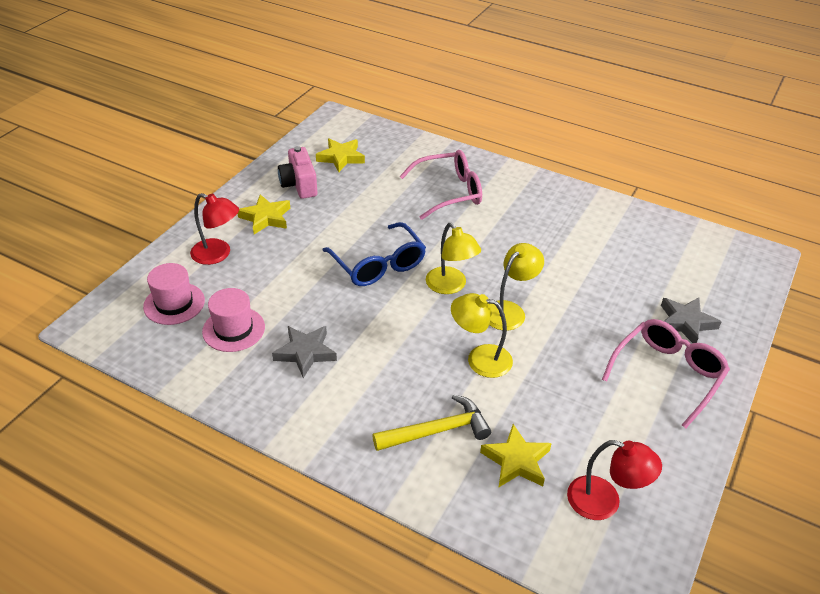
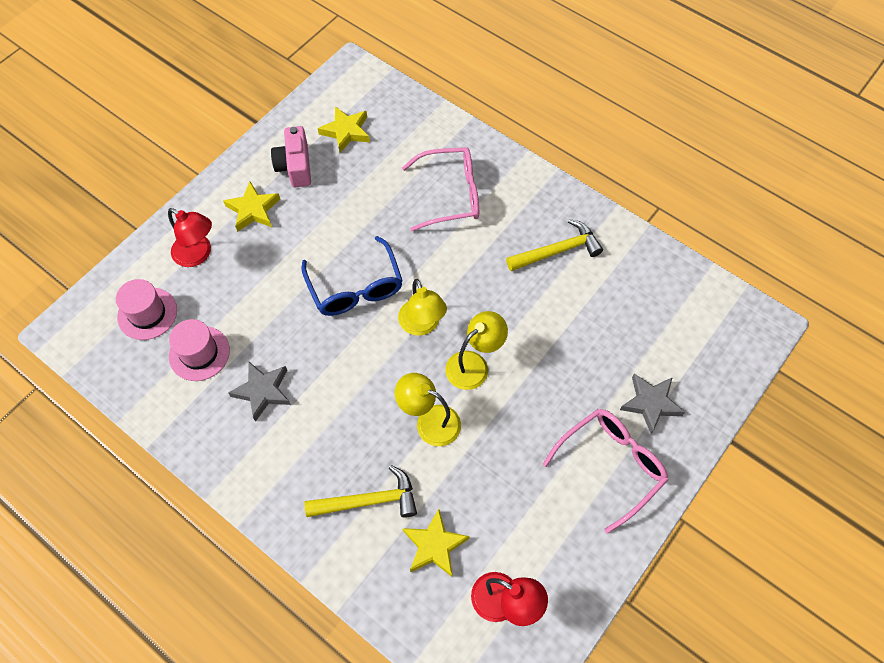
camera: 10 degrees right, 20 degrees up
none -> yellow hammer [506,219,603,271]

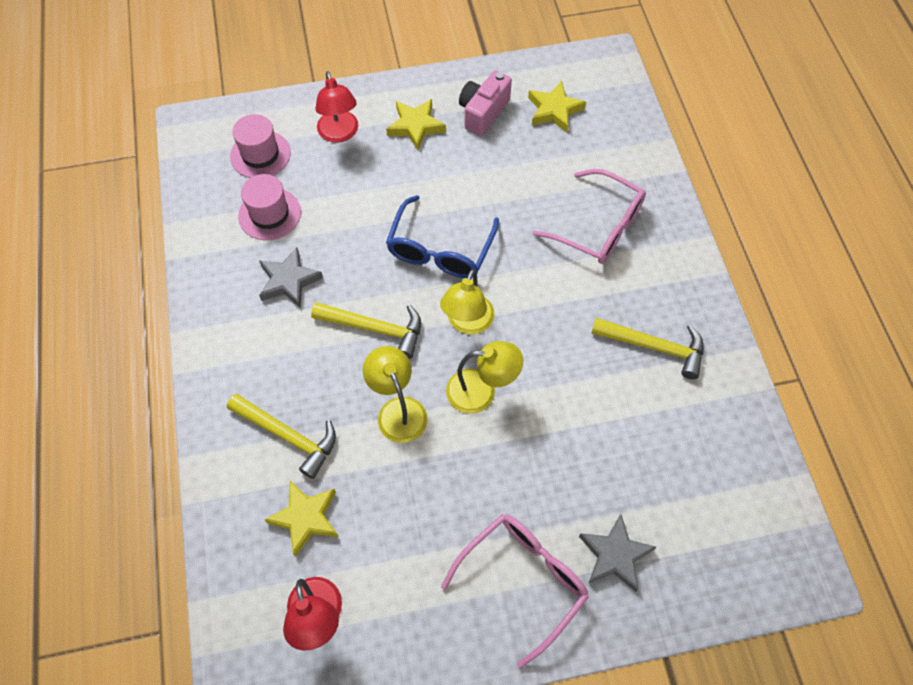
camera: 40 degrees right, 0 degrees up
pink glasses [543,409,668,534] -> pink glasses turned 45 degrees counterclockwise [441,514,589,668]
none -> yellow hammer [311,302,421,359]

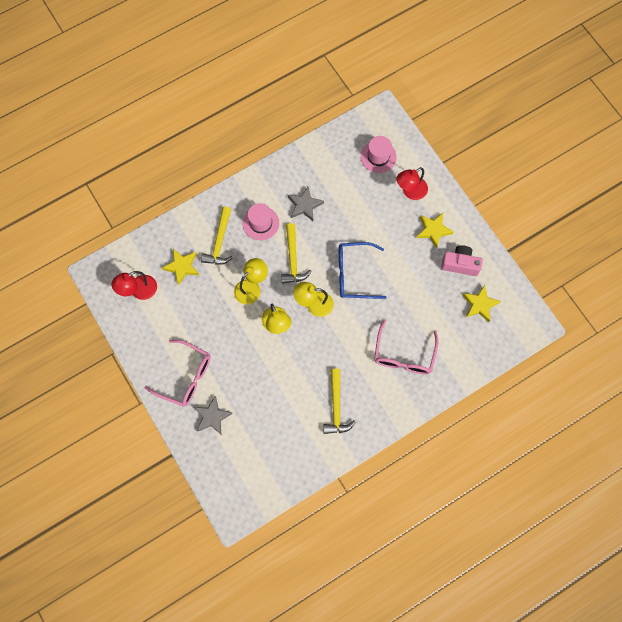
camera: 70 degrees right, 10 degrees up
pink hat [238,174,301,240] -> pink hat moved to [243,203,279,240]

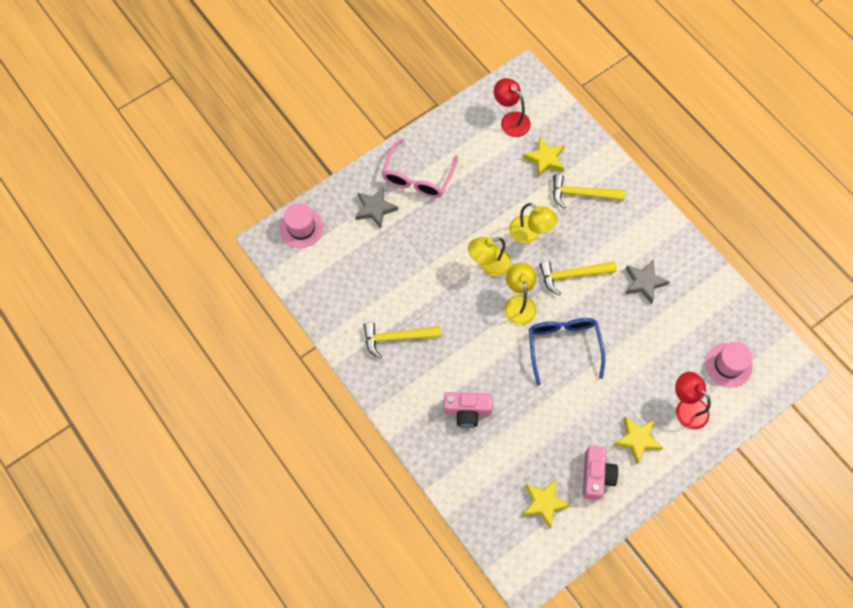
camera: 85 degrees right, 5 degrees down
pink hat [243,203,279,240] -> pink hat moved to [279,203,324,248]
pink glasses [374,319,438,374] -> pink camera [443,392,493,428]

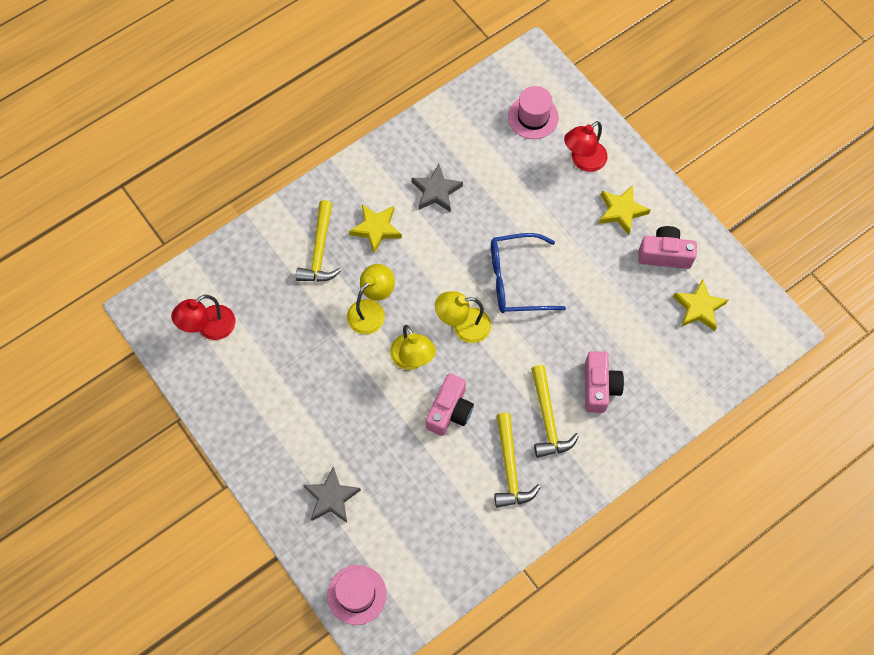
camera: 90 degrees left, 0 degrees up
pink glasses [382,138,458,198] -> none
yellow star [523,137,565,177] -> yellow star moved to [349,205,402,253]
yellow hammer [539,261,617,296] -> yellow hammer moved to [531,365,579,458]
none -> pink camera [426,373,474,436]

